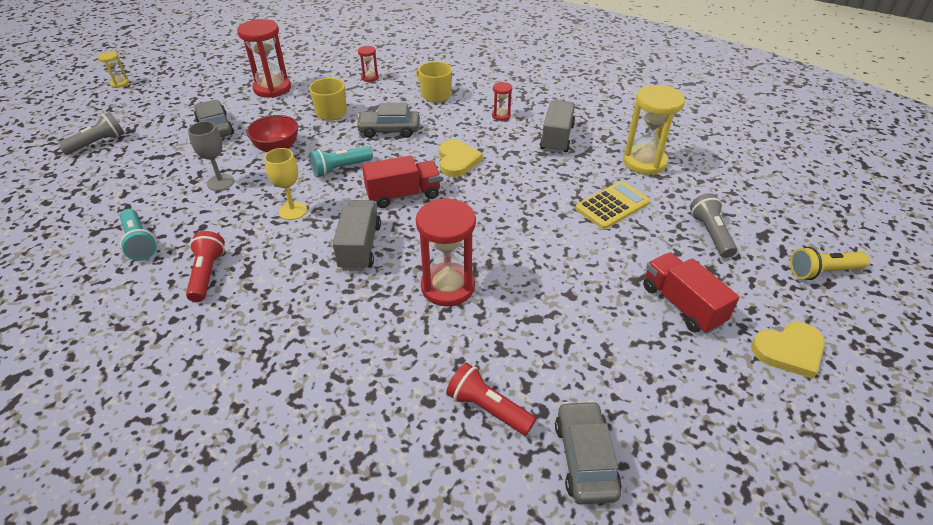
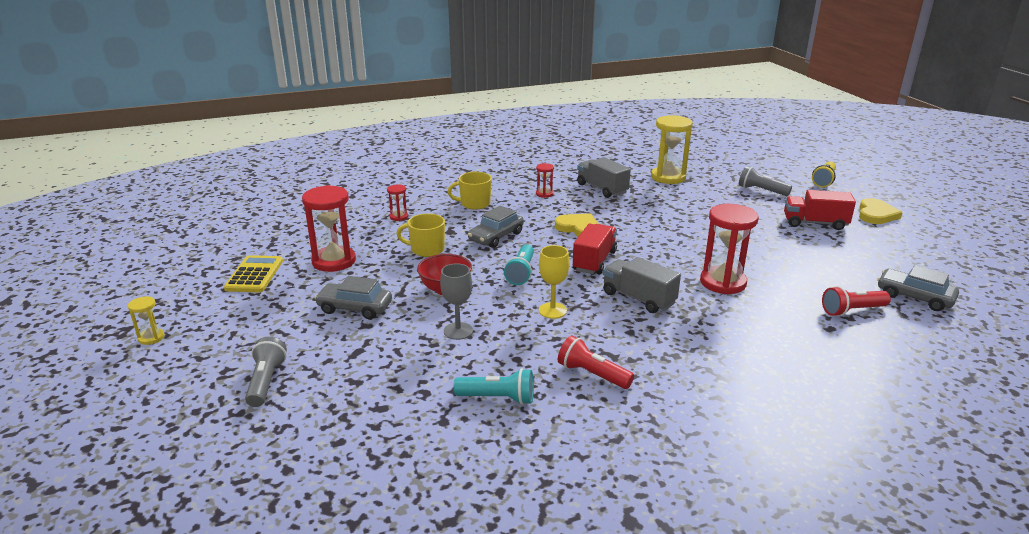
camera: 50 degrees left, 15 degrees down
yellow calculator [576,181,650,229] -> yellow calculator moved to [224,255,283,292]

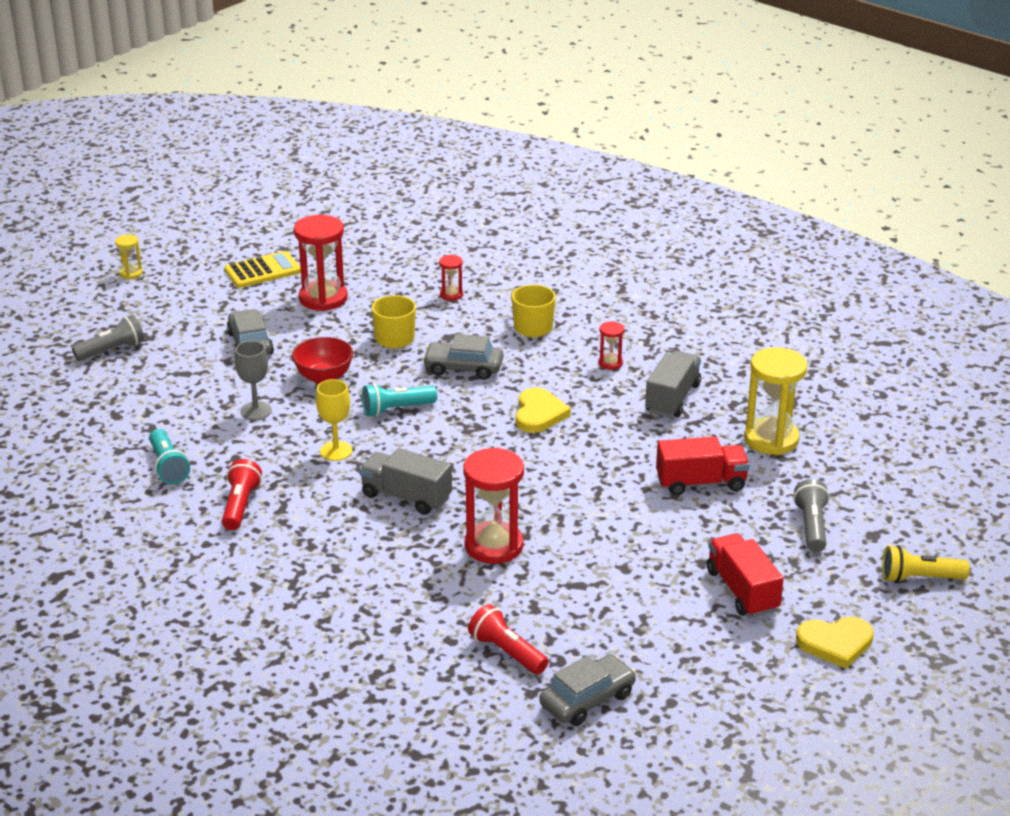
camera: 60 degrees right, 5 degrees up
red truck [573,224,617,275] -> red truck moved to [656,437,750,496]
grey truck [603,257,681,313] -> grey truck turned 75 degrees counterclockwise [359,448,452,515]
grey car [877,265,959,311] -> grey car turned 45 degrees clockwise [539,654,636,726]

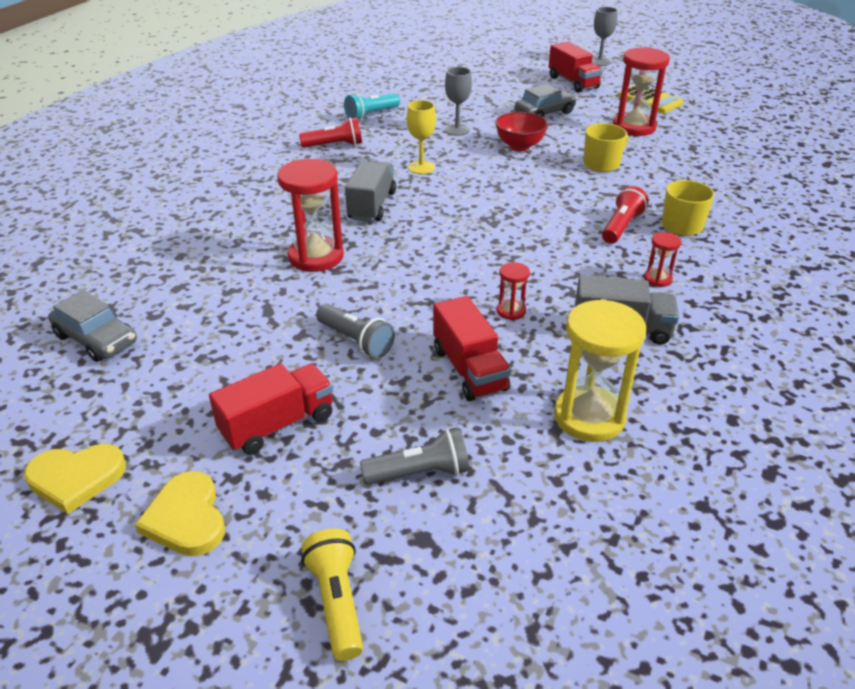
camera: 75 degrees right, 5 degrees up
grey flashlight [72,314,144,361] -> grey flashlight moved to [316,304,395,358]
yellow hourglass [115,234,143,279] -> grey goblet [592,7,618,66]
turquoise flashlight [362,384,437,417] -> none
grey car [422,334,503,380] -> none
red hourglass [439,255,463,301] -> red hourglass moved to [497,262,530,320]
red flashlight [468,604,548,675] -> red flashlight moved to [602,186,648,244]
yellow heart [516,388,571,433] -> yellow heart moved to [24,444,126,514]
none -> red truck [548,42,603,93]

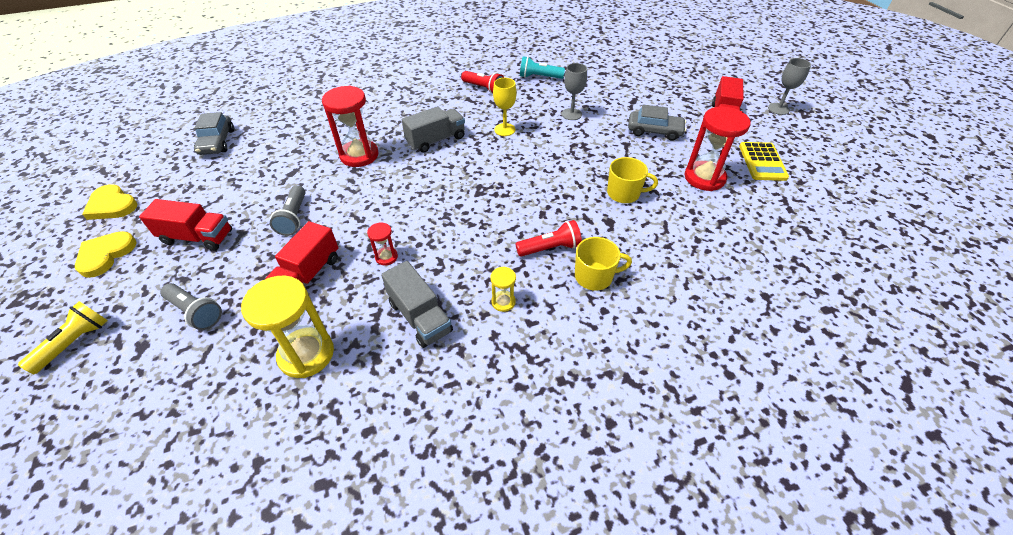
camera: 45 degrees right, 10 degrees up
red bowl [495,112,548,151] -> none
red hourglass [644,232,681,287] -> yellow hourglass [490,267,516,312]

